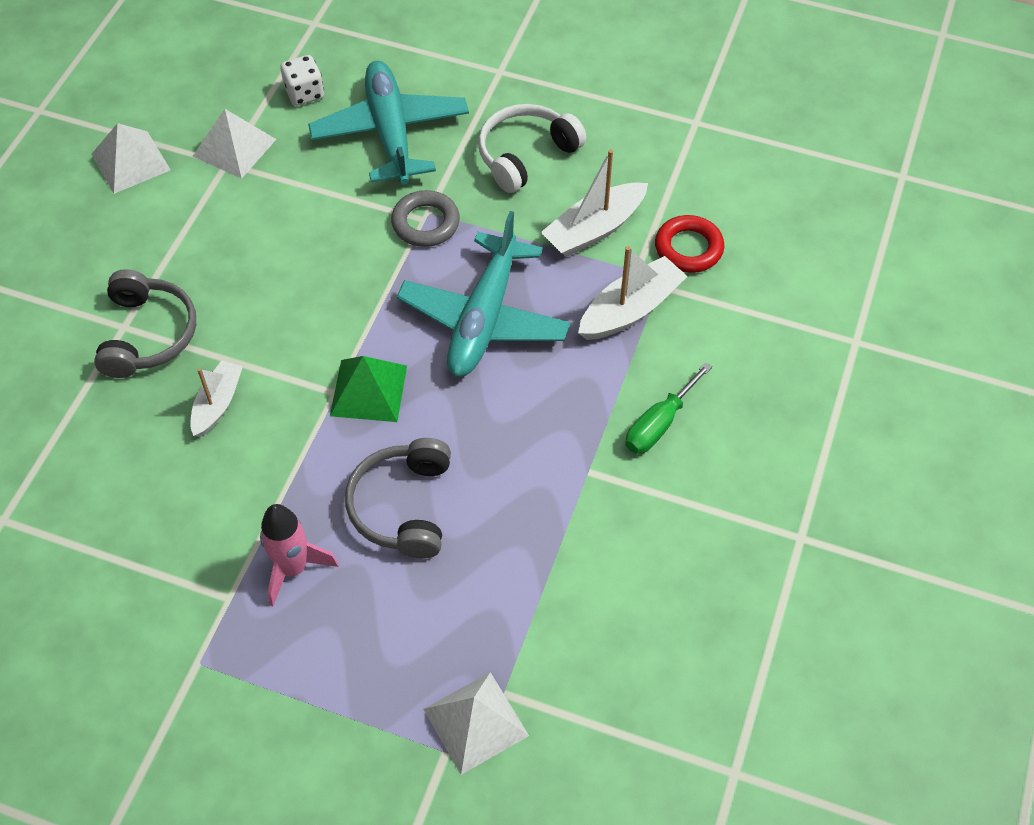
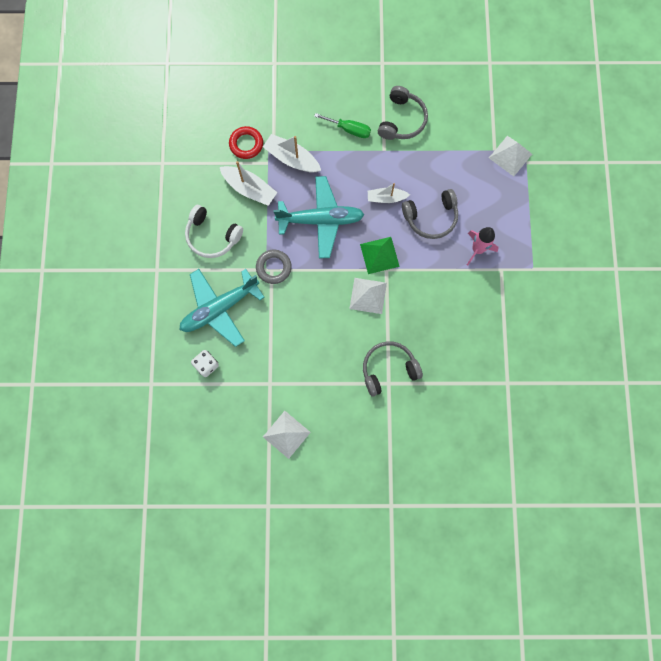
camera: 110 degrees left, 20 degrees up
white boat [190,360,243,437] -> white boat moved to [368,183,410,203]
white pyramid [192,109,276,179] -> white pyramid moved to [349,278,387,314]
none -> grey headphones [378,86,428,140]

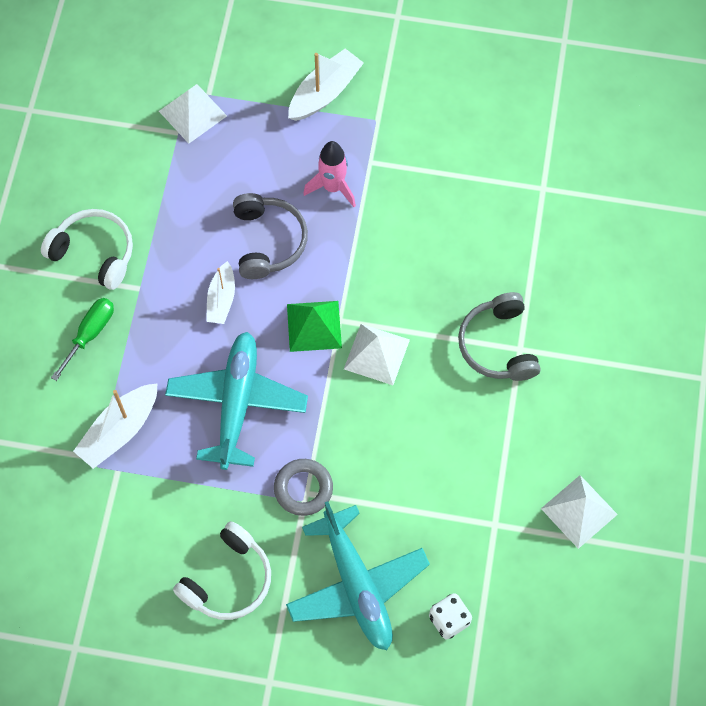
camera: 80 degrees left, 10 degrees down
white boat [220,161,278,206] -> white boat moved to [288,48,364,121]
red ring [229,126,263,159] -> none
grey headphones [378,86,428,140] -> white headphones [41,209,133,290]

